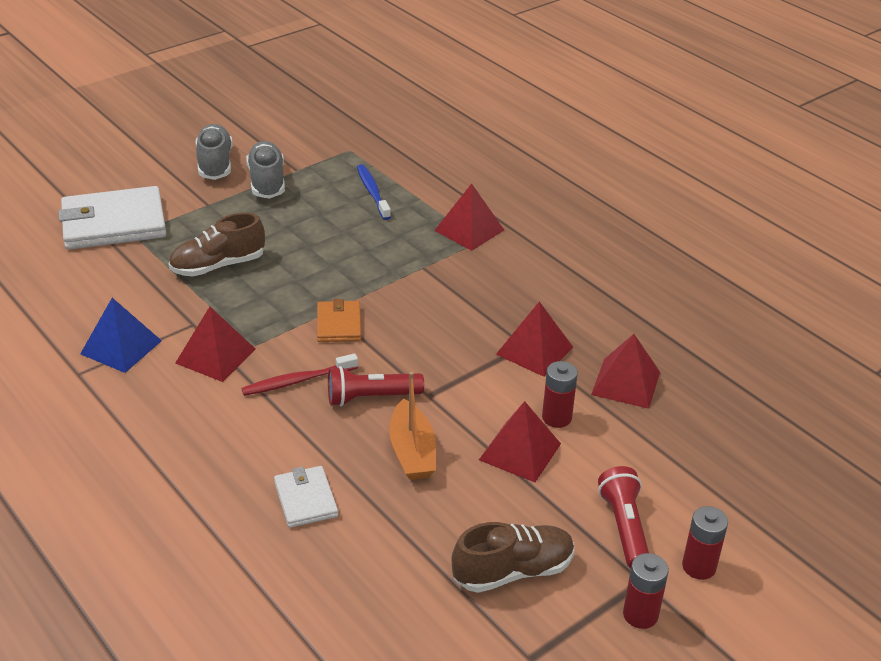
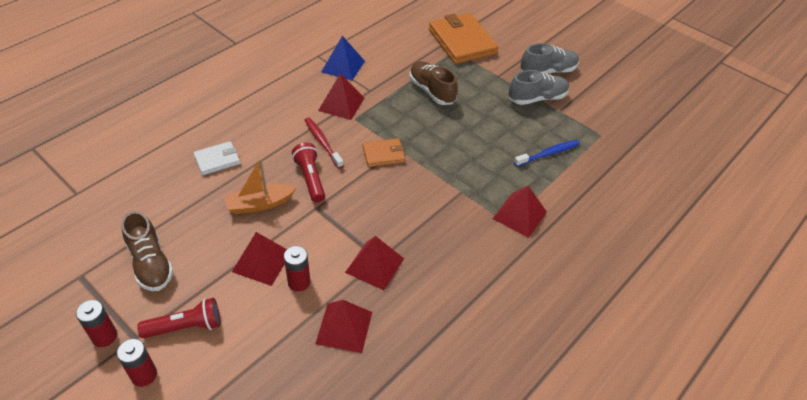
camera: 80 degrees right, 10 degrees up
white wallet [59,186,166,250] -> orange wallet [429,13,499,64]

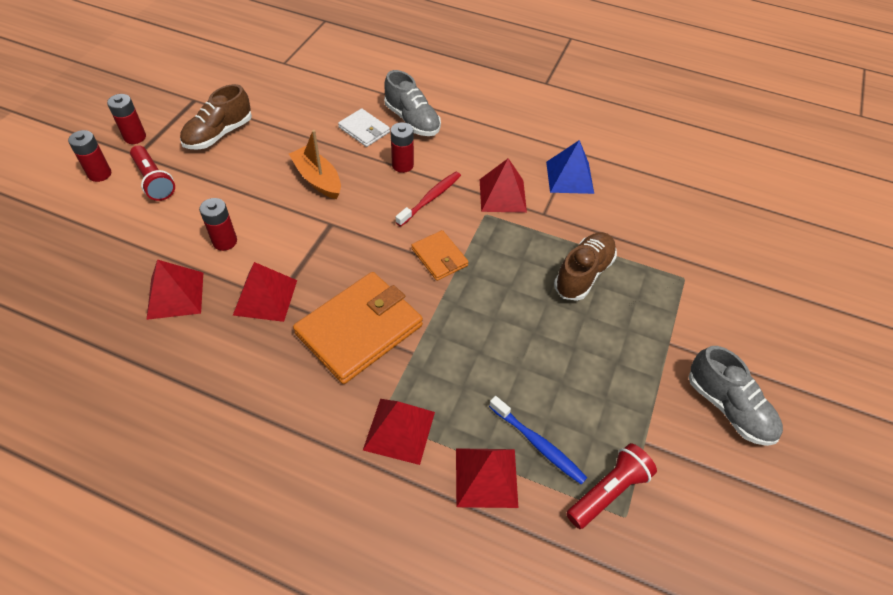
camera: 70 degrees right, 5 degrees up
red pyramid [232,232,287,286] -> red pyramid moved to [456,448,518,508]
red flashlight [292,143,325,203] -> red flashlight moved to [566,443,657,529]
orange wallet [429,13,499,64] -> orange wallet moved to [293,272,423,384]
grey shoe [509,70,569,105] -> grey shoe moved to [384,70,441,136]
none -> red battery [390,122,414,173]

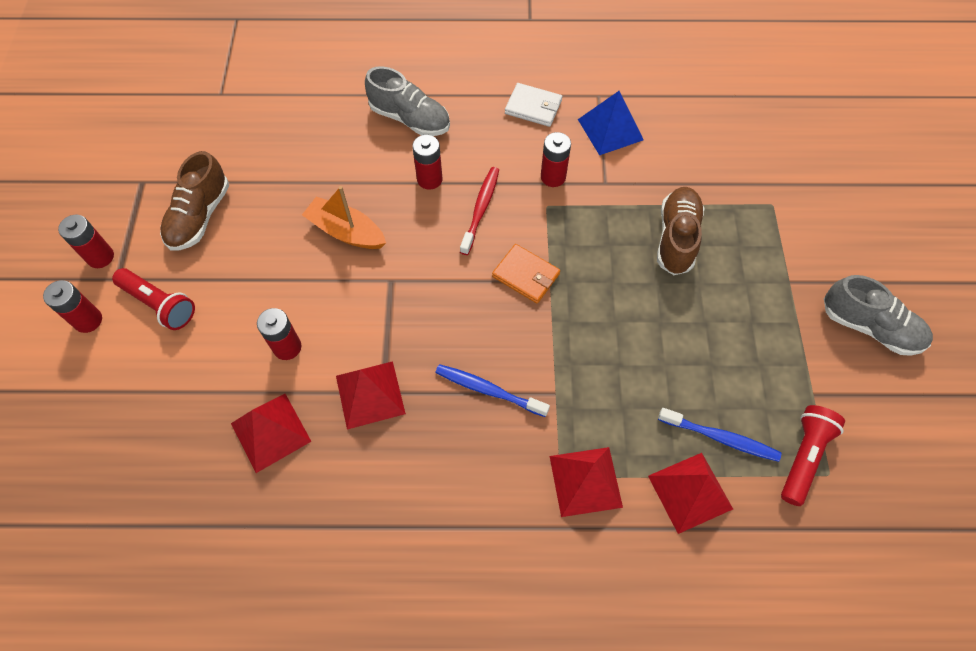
camera: 20 degrees left, 10 degrees up
orange wallet [293,272,423,384] -> blue toothbrush [435,364,550,417]
white wallet [338,108,390,147] -> white wallet moved to [505,83,562,127]
red pyramid [480,158,527,213] -> red battery [541,132,571,187]

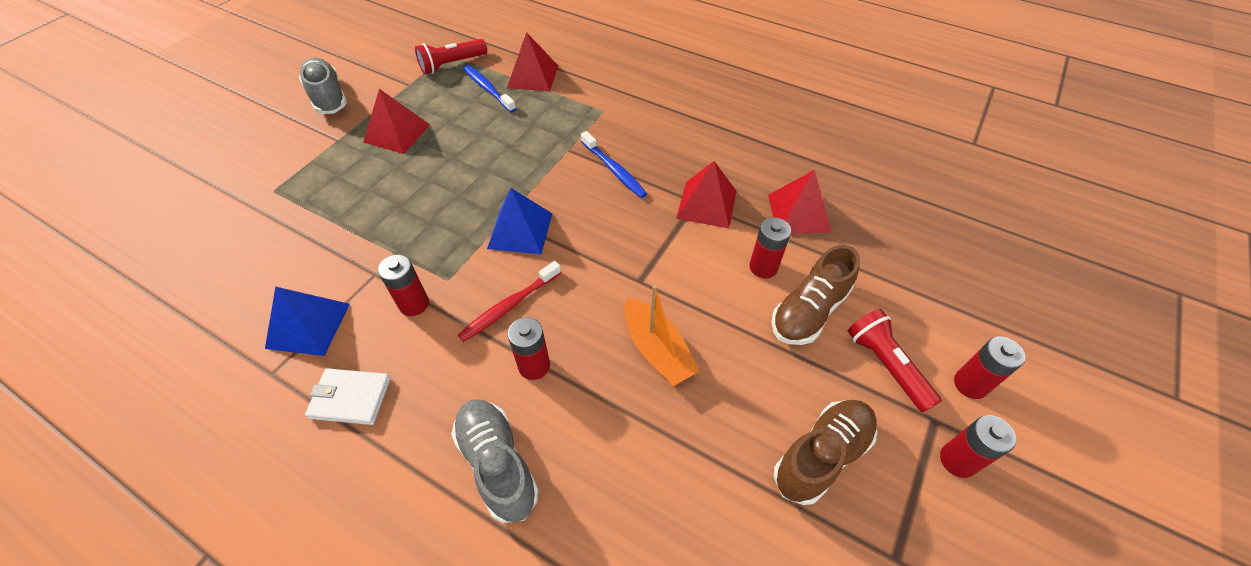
camera: 150 degrees left, 10 degrees down
orange wallet [492,244,560,303] -> blue pyramid [487,188,552,254]
white wallet [505,83,562,127] -> white wallet turned 45 degrees counterclockwise [305,368,391,425]
red pyramid [550,447,623,517] -> red pyramid moved to [363,89,430,154]
brown shoe [657,187,705,275] -> brown shoe moved to [772,245,860,345]

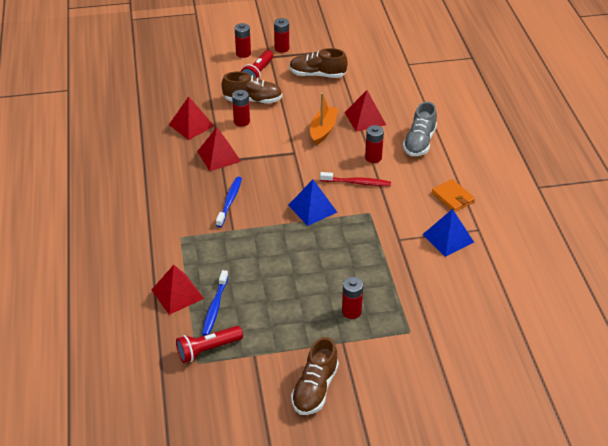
camera: 130 degrees left, 10 degrees down
grey shoe [299,57,347,114] -> brown shoe [291,337,339,415]
white wallet [305,368,391,425] -> orange wallet [432,179,475,212]
red pyramid [363,89,430,154] -> red pyramid moved to [345,90,386,132]
red battery [378,254,429,316] -> red battery moved to [342,277,363,319]
red flashlight [415,39,487,74] -> red flashlight turned 135 degrees clockwise [176,326,243,363]

